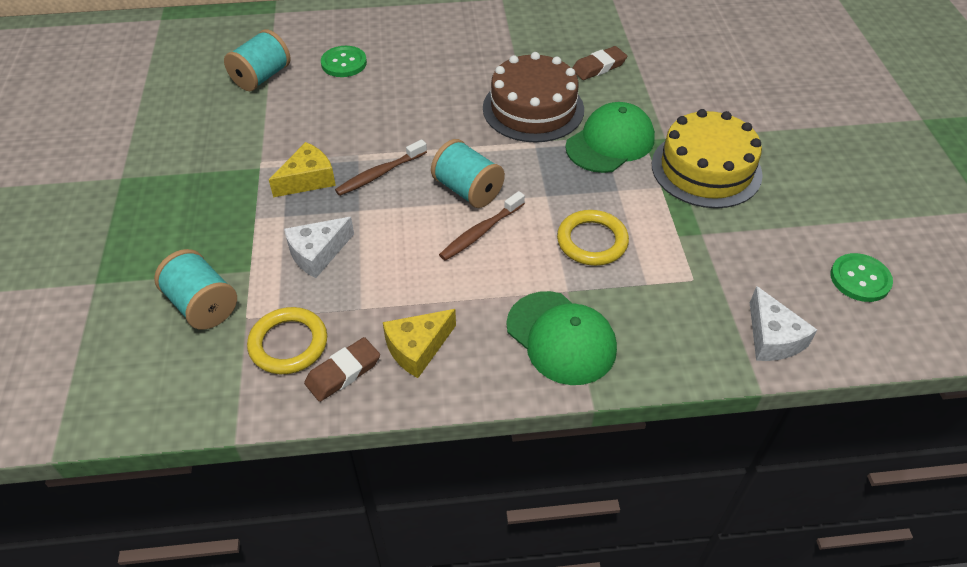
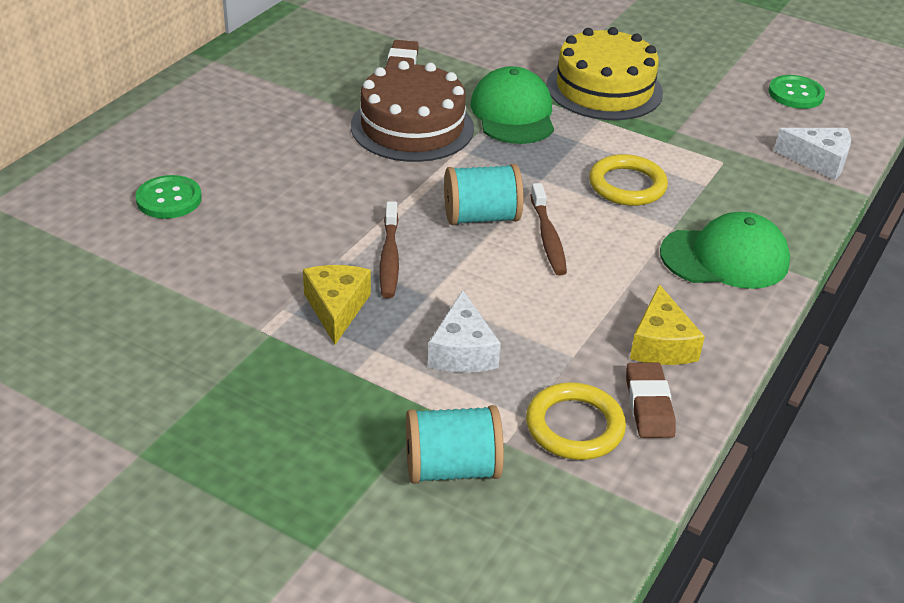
camera: 55 degrees left, 10 degrees down
turquoise spool [224,29,290,91] -> none

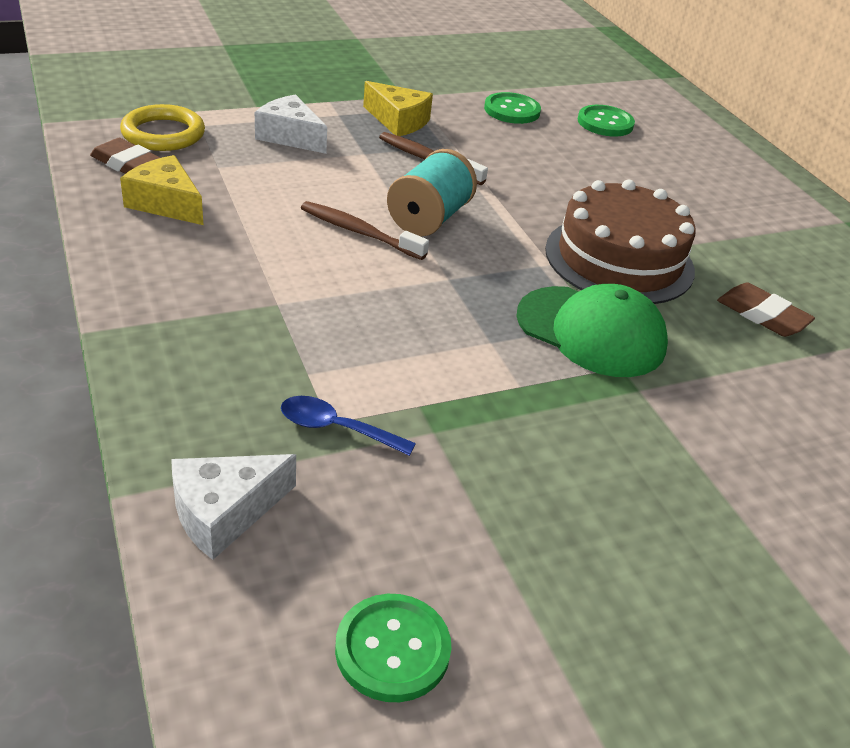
camera: 125 degrees right, 0 degrees up
turquoise spool [406,405,504,484] -> none
yellow cake [546,27,663,120] -> none
yellow ring [589,154,668,206] -> none
green cap [660,212,790,289] -> none
none -> blue spoon [281,396,416,456]
none -> green button [484,92,541,124]

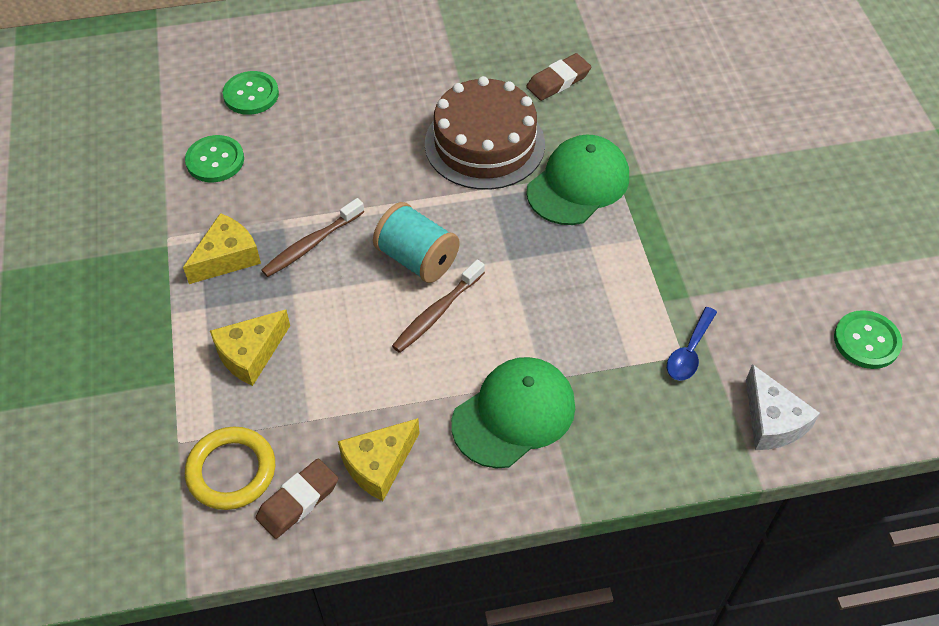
camera: 75 degrees left, 15 degrees up
white cheese [255,95,327,154] -> yellow cheese [210,309,290,386]
none -> green cap [451,357,575,468]

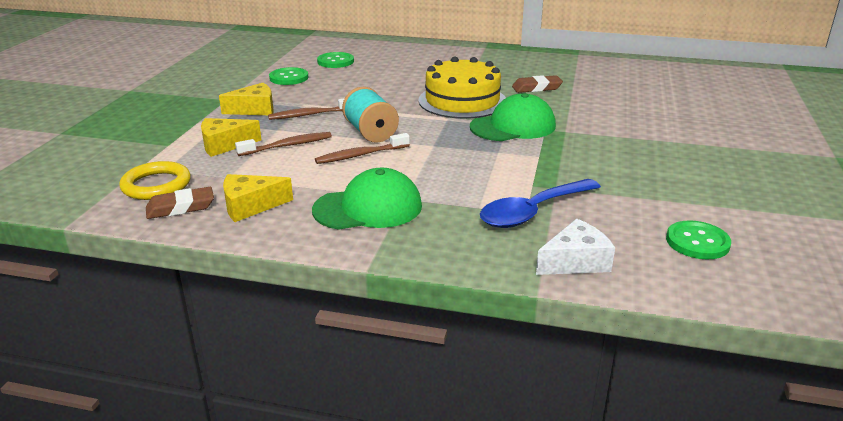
camera: 25 degrees right, 25 degrees down
brown cake [425,76,545,190] -> yellow cake [418,57,506,119]
blue spoon [667,307,717,381] -> blue spoon [480,179,601,228], size x1.78
white cheese [746,364,820,450] -> white cheese turned 120 degrees counterclockwise [536,219,615,275]
none -> brown toothbrush [235,132,332,156]

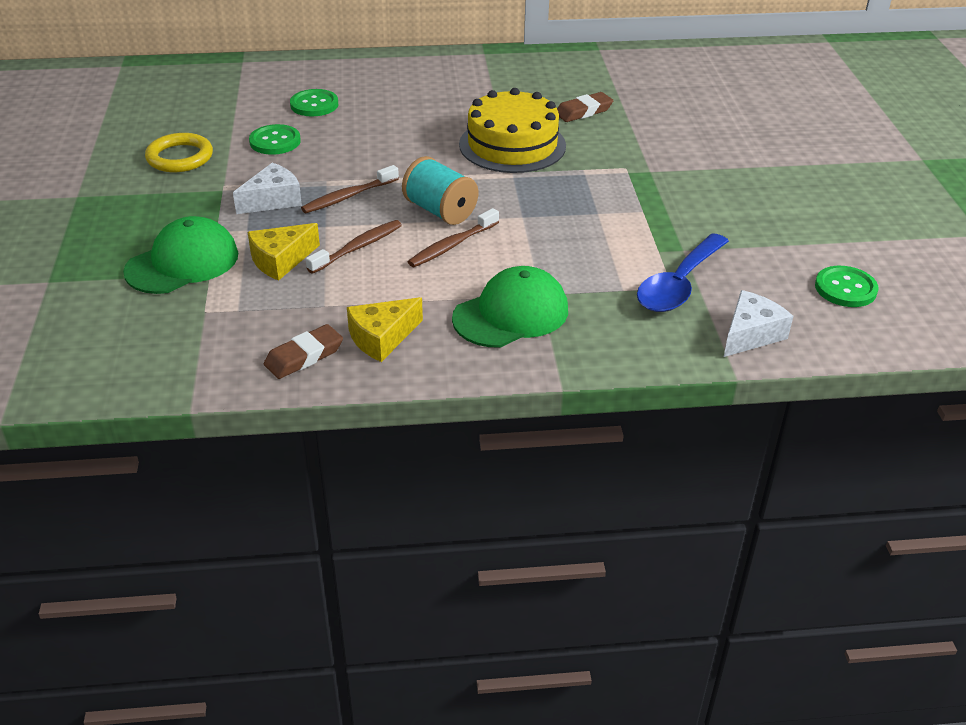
camera: 20 degrees left, 10 degrees up
yellow ring [119,161,191,200] -> yellow ring moved to [145,133,213,172]
yellow cheese [219,83,273,115] -> white cheese [233,163,302,214]
green cap [470,93,556,141] -> green cap moved to [123,216,238,294]

